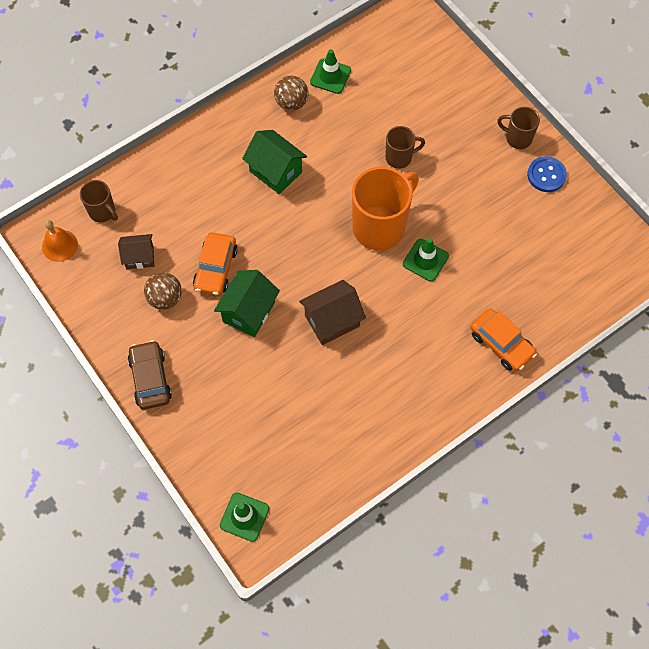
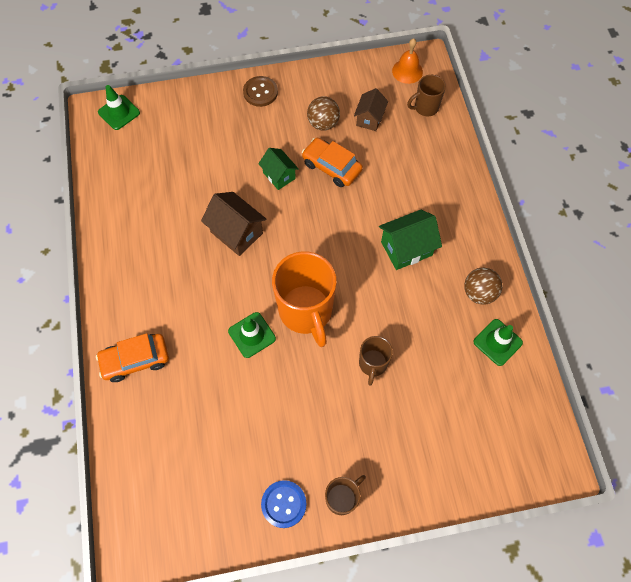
camera: 115 degrees right, 0 degrees up
brown car [128,340,172,410] -> brown button [243,76,278,107]
green house [214,270,280,337] -> green house [258,148,299,190], size x0.66
brown house [299,280,366,345] -> brown house turned 45 degrees counterclockwise [201,192,266,256]

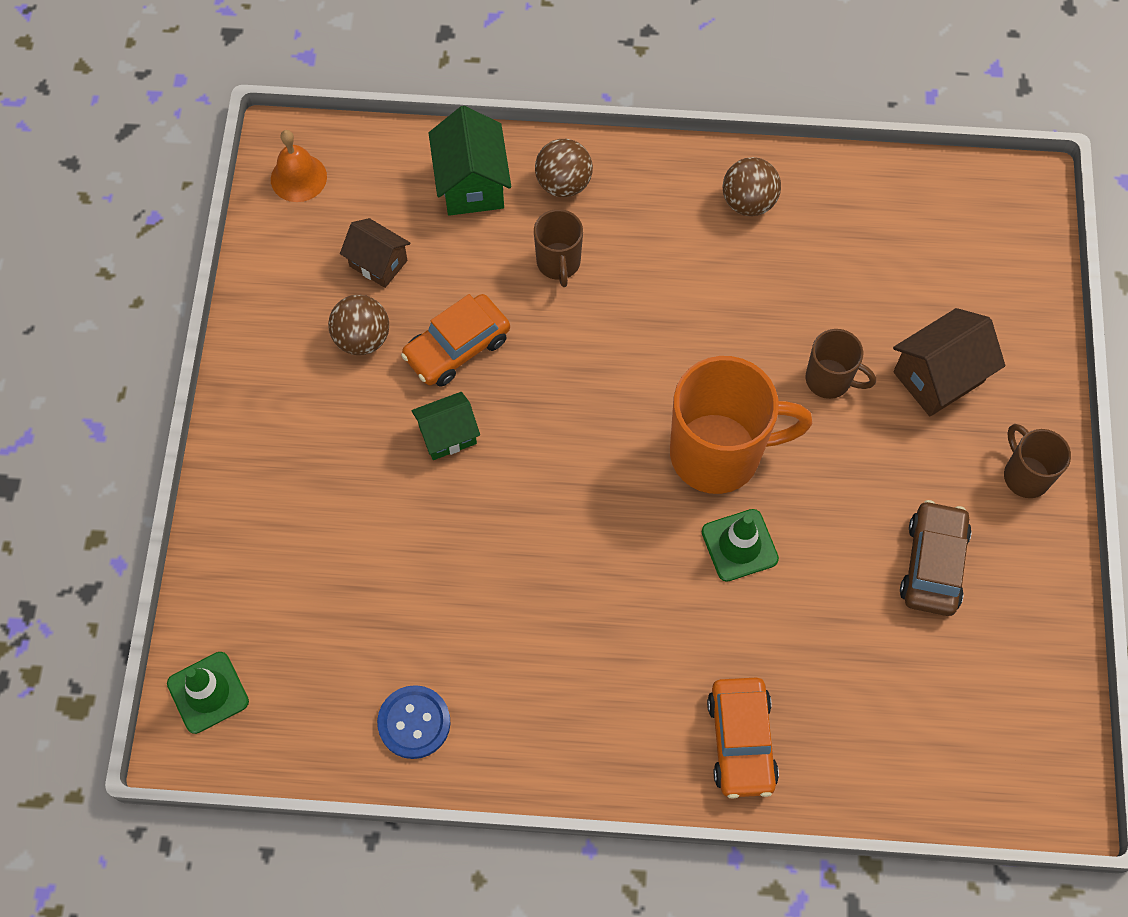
camera: 75 degrees left, 0 degrees up
brown house [201,192,266,256] -> brown house moved to [893,308,1005,416]
brown button [243,76,278,107] -> none
blue button [261,480,306,528] -> blue button moved to [377,685,451,759]
green house [379,210,442,270] -> green house moved to [429,106,511,216]
brown mug [407,75,446,116] -> brown mug moved to [534,209,583,287]
green traffic cone [474,319,523,366] -> none
none -> brown ball [535,139,593,197]
none -> brown car [900,500,972,616]

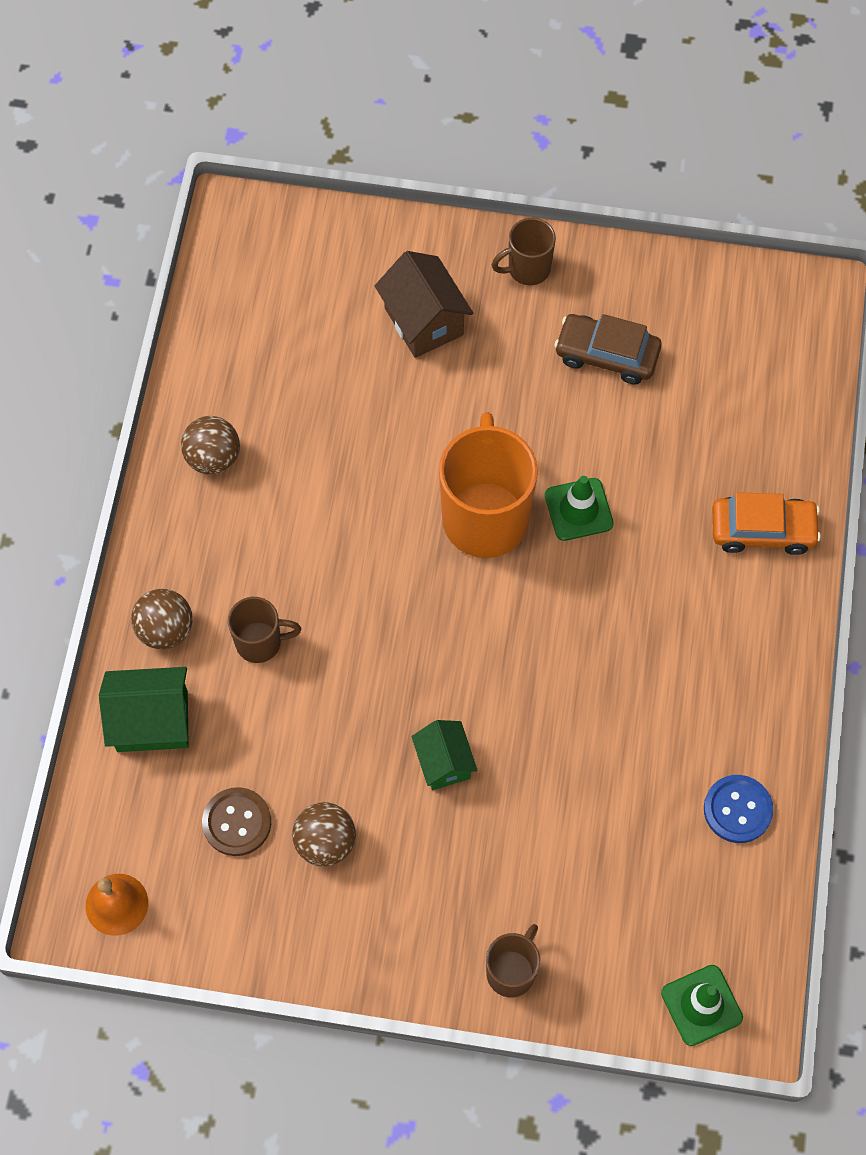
camera: 85 degrees left, 0 degrees up
brown house [340,218,410,288] -> brown button [202,787,271,856]
orange car [401,294,510,387] -> none
brown mug [805,329,876,399] -> brown mug moved to [486,924,540,997]

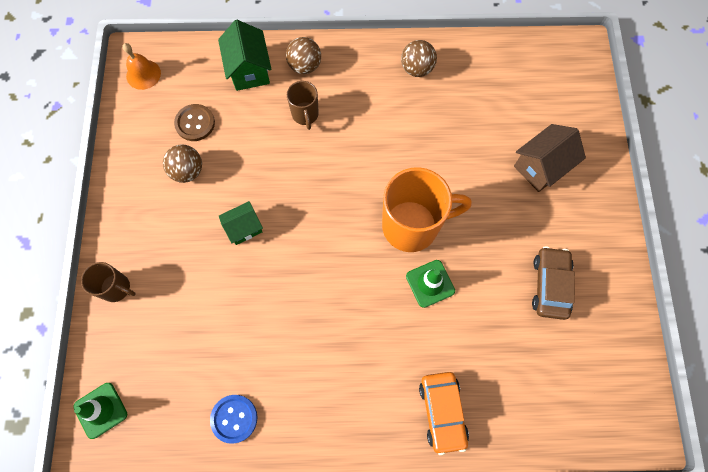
camera: 80 degrees right, 5 degrees up
brown mug [492,218,556,285] -> none

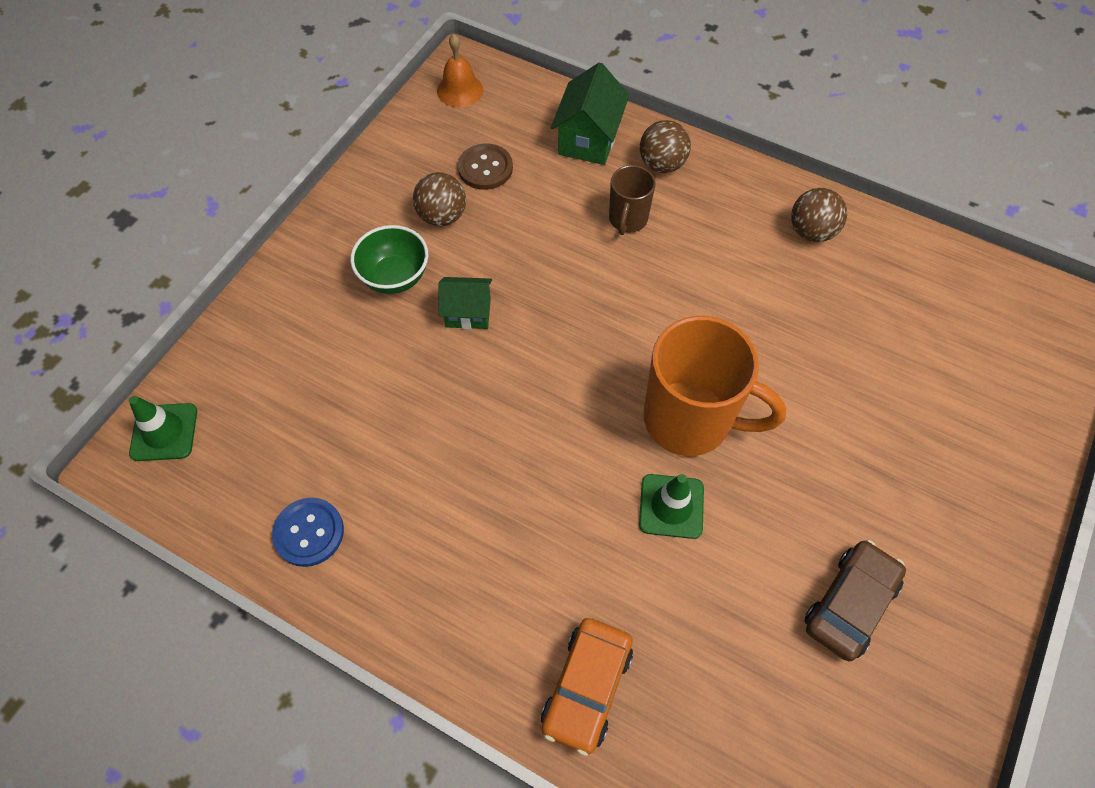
camera: 30 degrees right, 10 degrees down
brown mug [81,262,135,302] -> none
brown house [514,124,586,192] -> none
none -> green bowl [350,225,428,294]

